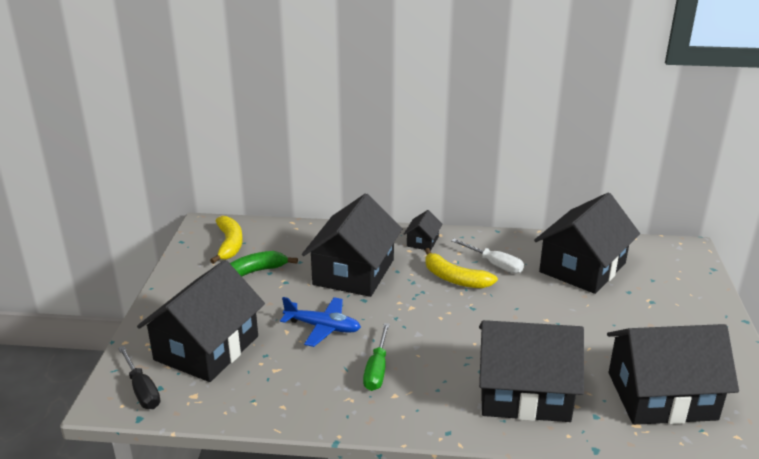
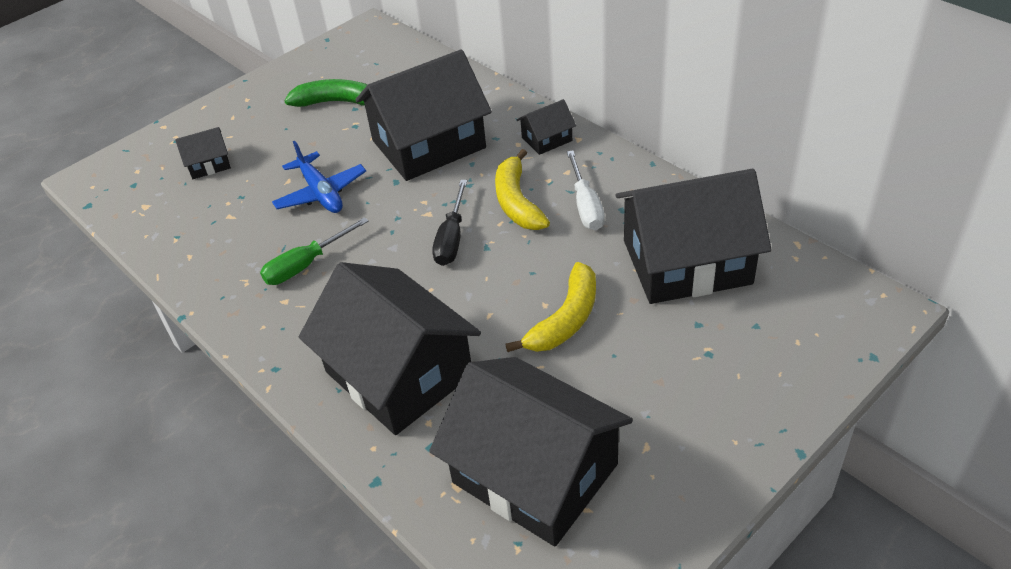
camera: 45 degrees right, 15 degrees up
black screwdriver [118,346,160,409] -> black screwdriver moved to [432,180,467,266]
black house [137,260,265,382] -> black house [175,127,231,179], size x0.43
yellow banana [210,216,243,264] -> yellow banana moved to [505,262,596,352]

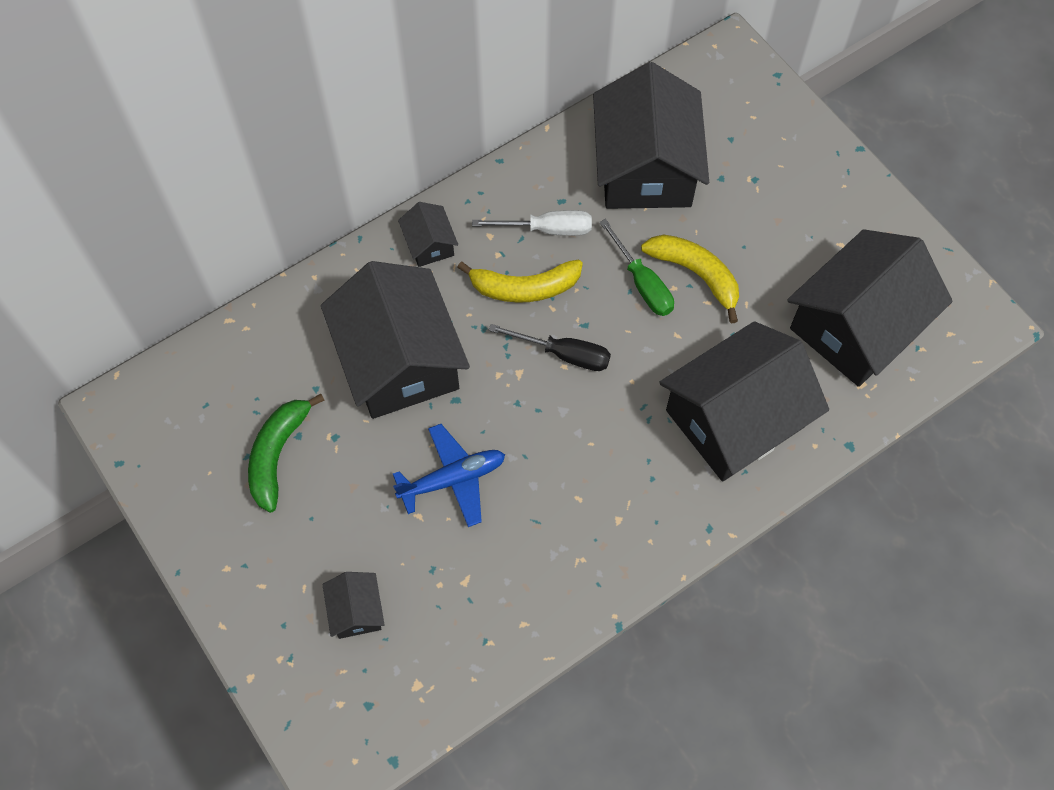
camera: 85 degrees left, 20 degrees up
green screwdriver [260,217,369,285] -> green screwdriver moved to [600,219,674,316]

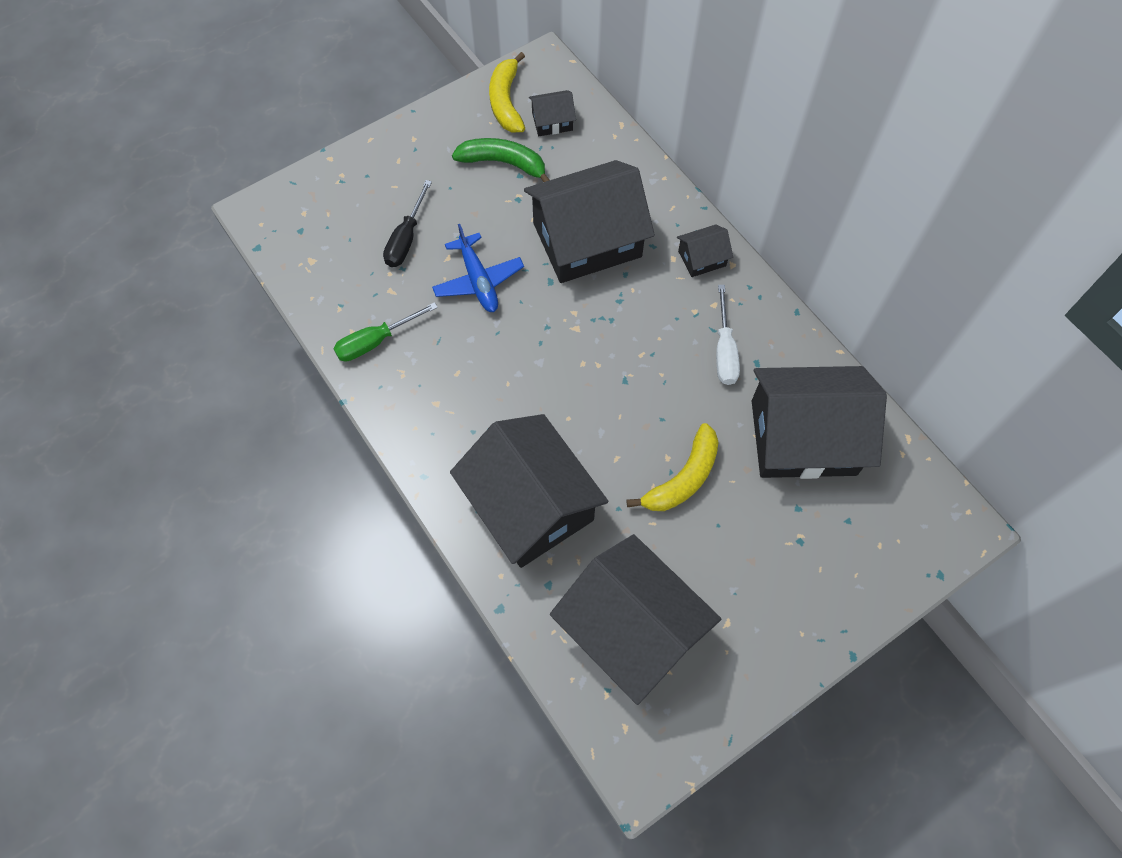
camera: 90 degrees right, 0 degrees up
black house [322,572,385,639] -> black house moved to [529,90,576,136]
yellow banana [457,259,583,303] -> yellow banana moved to [489,52,525,132]
black screwdriver [489,324,611,371] -> black screwdriver moved to [383,180,432,267]
green screwdriver [600,219,674,316] -> green screwdriver moved to [333,302,438,361]

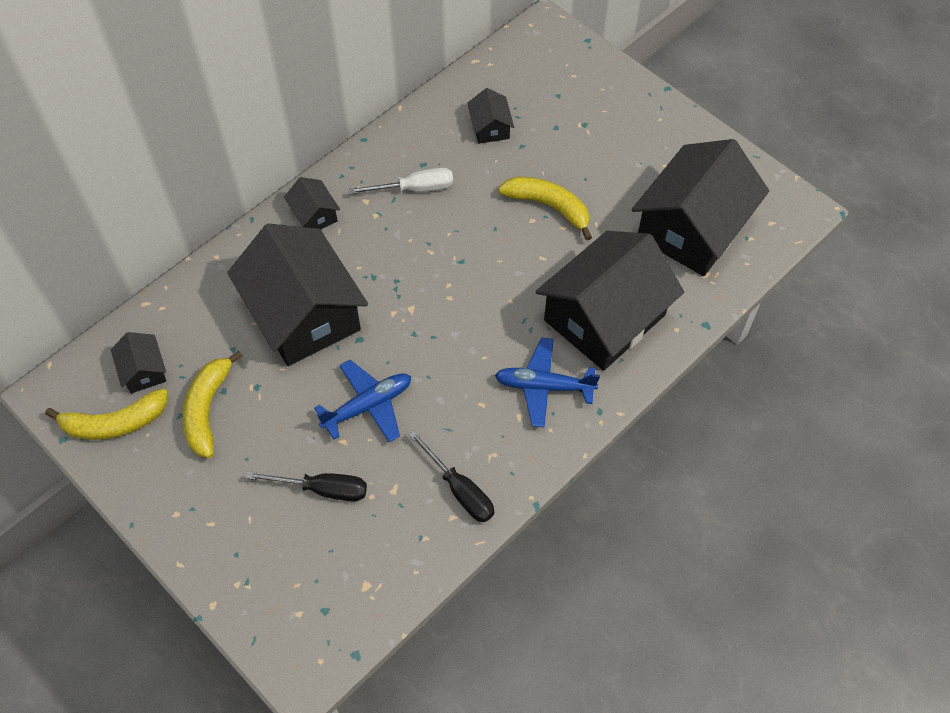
camera: 100 degrees left, 5 degrees down
green screwdriver [333,302,438,361] -> black screwdriver [409,431,494,522]
green banana [452,138,549,182] -> yellow banana [183,351,243,458]
black house [752,366,887,479] -> black house [467,88,514,144], size x0.43
none -> blue plane [495,337,600,427]

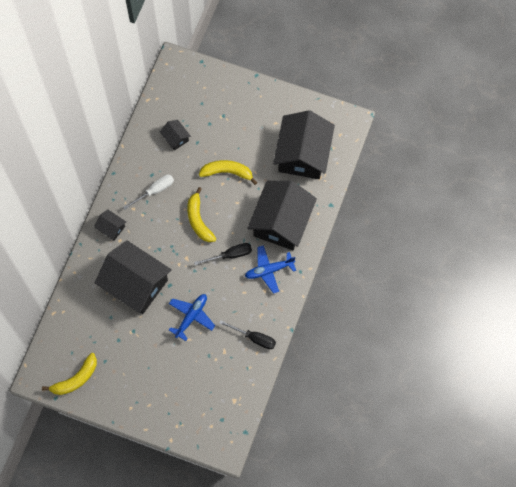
camera: 25 degrees left, 10 degrees up
black house [111,332,166,393] -> none
yellow banana [183,351,243,458] -> yellow banana moved to [187,187,216,242]
black screwdriver [246,471,367,501] -> black screwdriver moved to [194,243,252,265]

